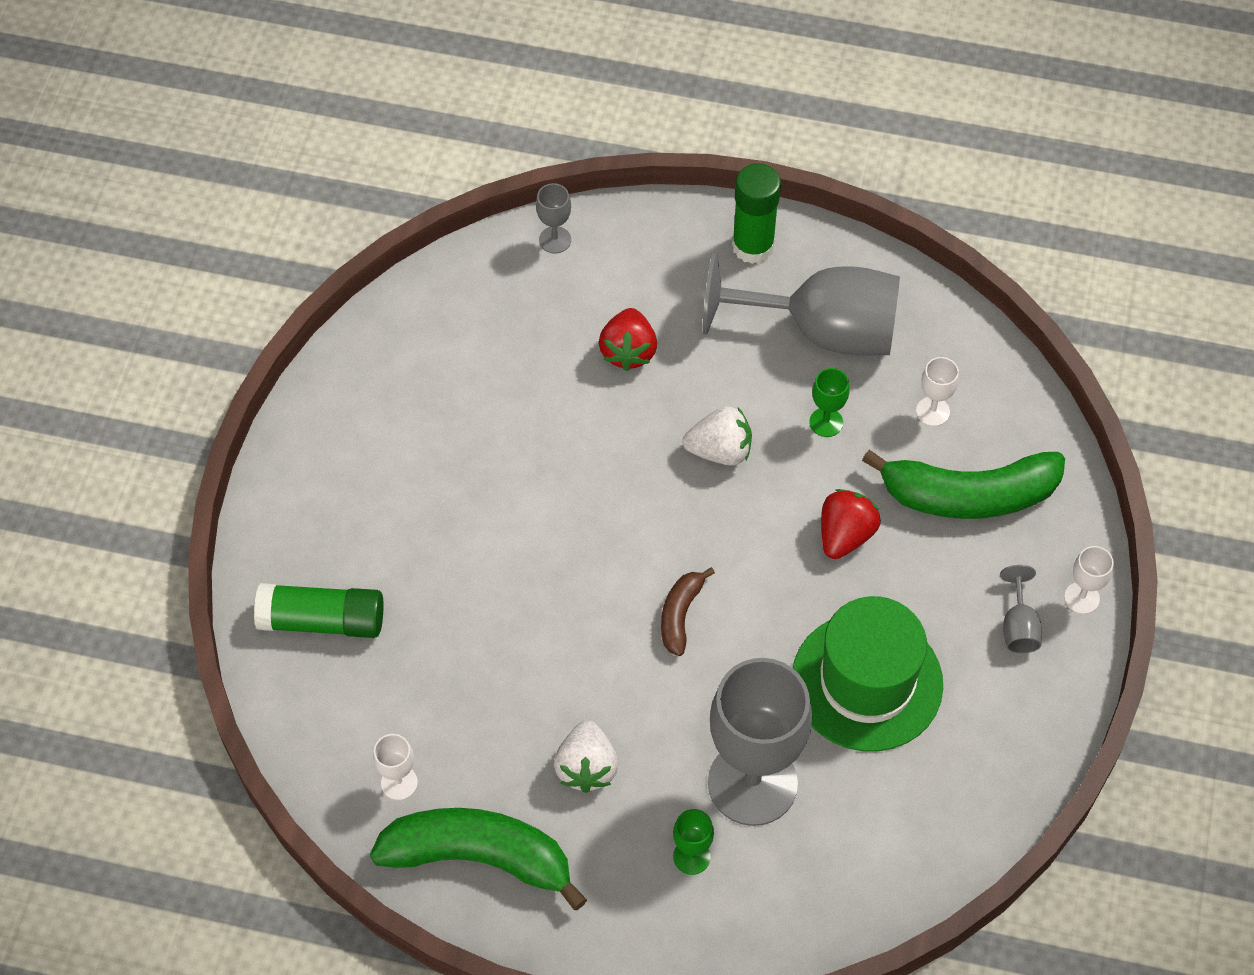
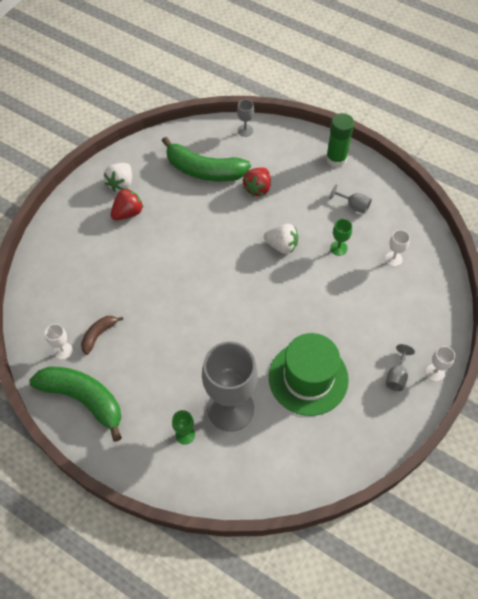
camera: 20 degrees right, 0 degrees up
green glue stick [254,583,383,638] -> none
white strawberry [554,720,618,793] -> white strawberry moved to [104,163,132,192]
brown banana [661,567,715,656] -> brown banana moved to [81,316,123,355]
grey goblet [703,253,900,356] -> grey goblet [330,184,372,214], size x0.41
red strawberry [821,489,881,559] -> red strawberry moved to [111,188,144,220]
green banana [862,450,1065,519] -> green banana moved to [162,137,251,182]

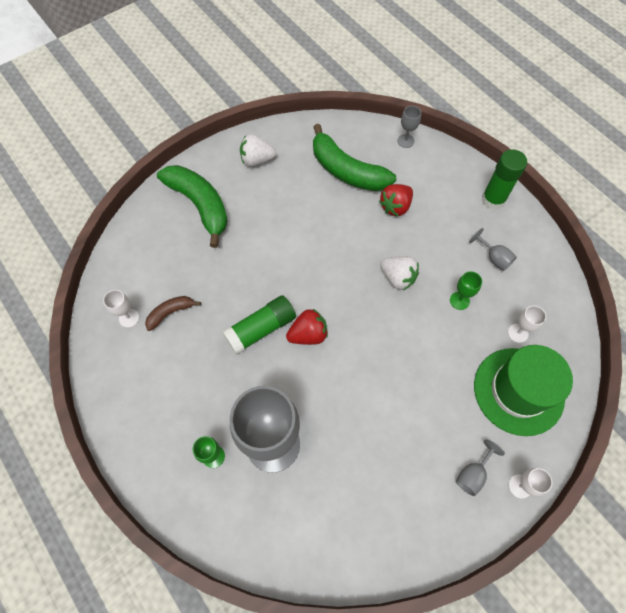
camera: 20 degrees right, 5 degrees up
green banana [29,367,122,442] -> green banana moved to [157,165,228,248]
white strawberry [104,163,132,192] -> white strawberry turned 45 degrees clockwise [240,134,276,167]
red strawberry [111,188,144,220] -> red strawberry moved to [286,308,328,345]
green hat [269,333,349,416] -> green hat moved to [474,345,573,436]
none -> green glue stick [222,295,296,355]

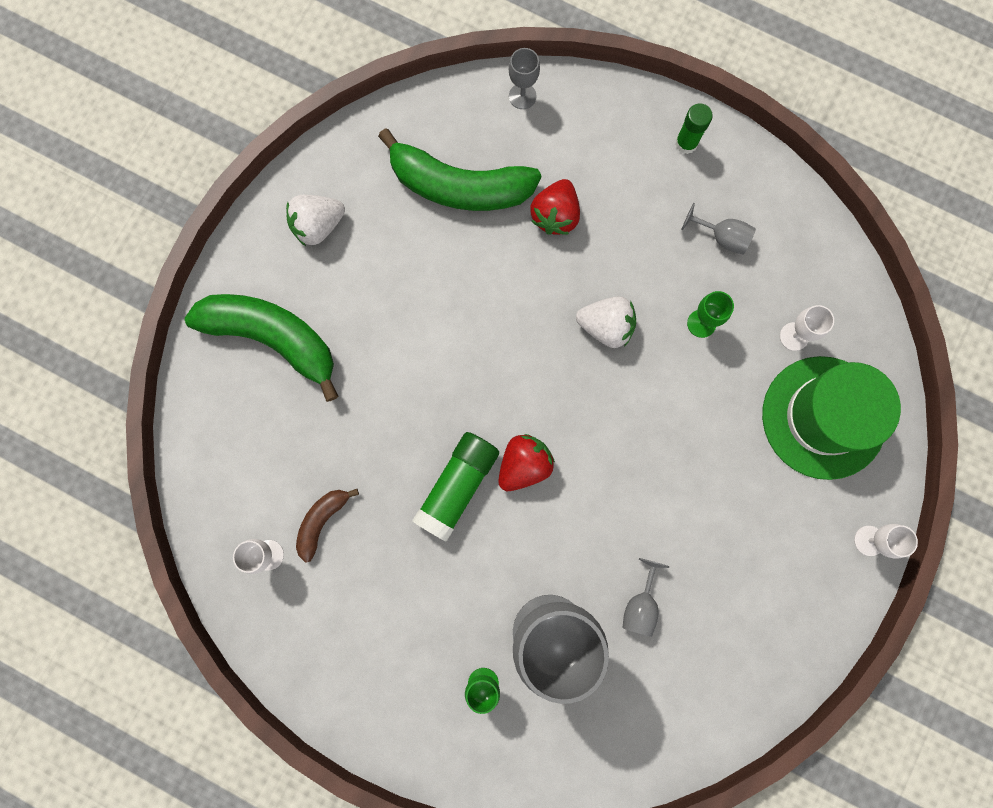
camera: 25 degrees left, 15 degrees up
grey goblet [456,439,505,496] -> grey goblet moved to [622,558,669,637]
green glue stick [482,149,527,210] -> green glue stick [675,103,713,154], size x0.62

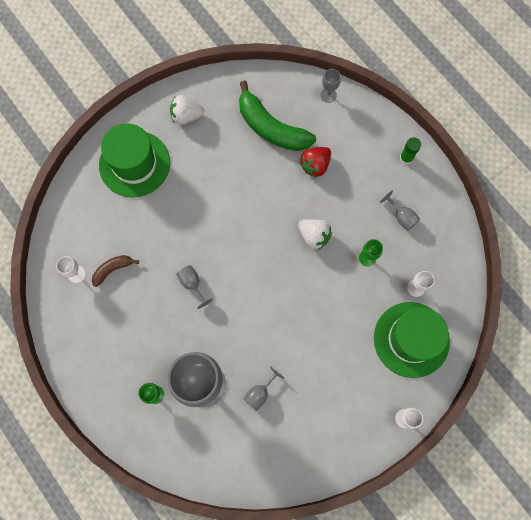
camera: 25 degrees right, 5 degrees down
green banana [185,294,338,402] -> green hat [99,123,170,198]
green glue stick [412,432,499,542] -> grey goblet [176,265,213,309]
red strawberry [498,434,555,491] -> none

